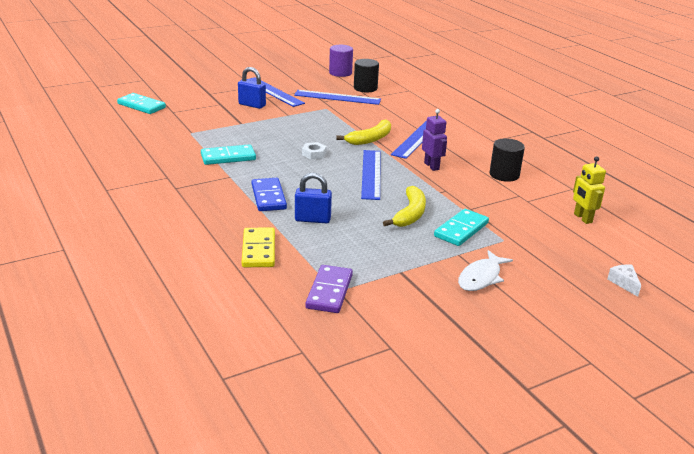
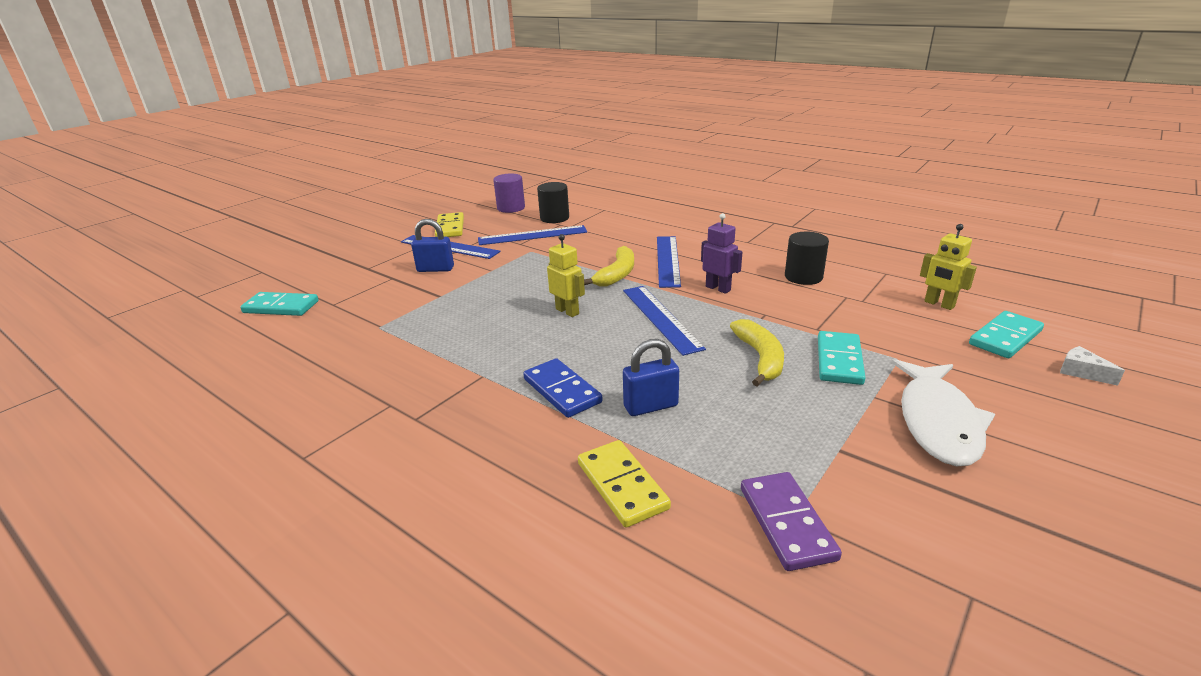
camera: 20 degrees left, 0 degrees up
turquoise domino [201,144,256,165] -> turquoise domino moved to [969,311,1044,358]
white nut [302,142,327,159] -> yellow robot [547,234,585,317]
white fish [458,250,513,291] -> white fish [891,359,995,466], size x1.52
none -> yellow domino [435,212,464,237]

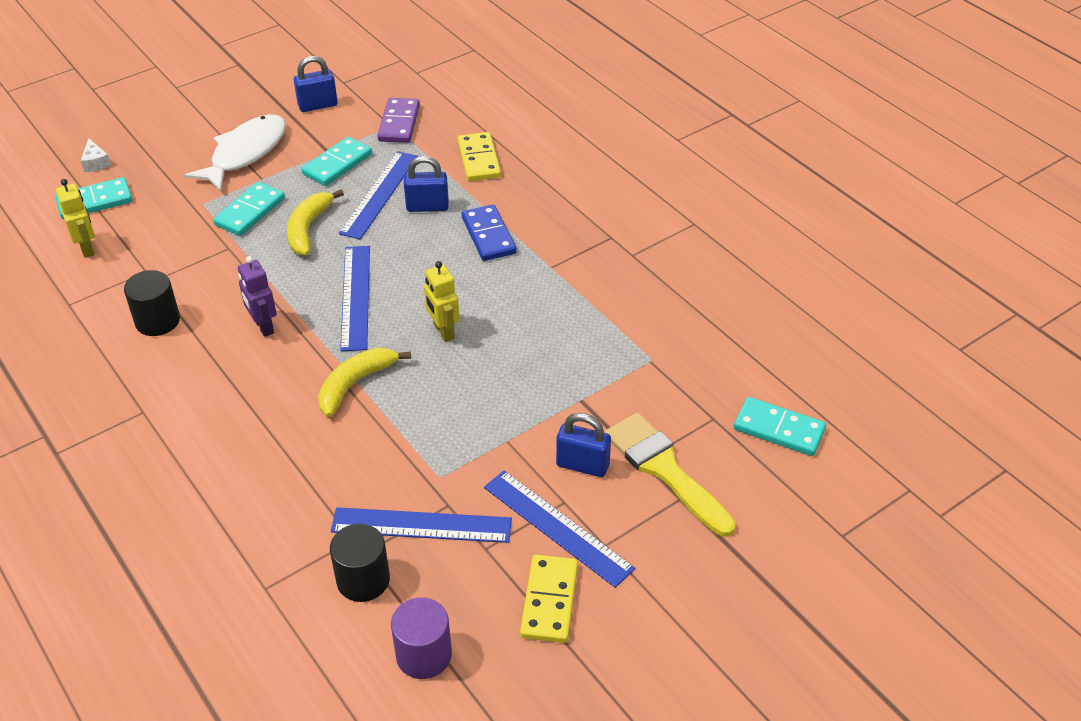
camera: 165 degrees left, 15 degrees up
blue ruler [657,236,681,288] -> blue ruler moved to [339,151,418,239]
none -> blue padlock [294,56,338,112]
none -> turquoise domino [301,137,372,186]
none -> yellow brush [605,413,736,537]

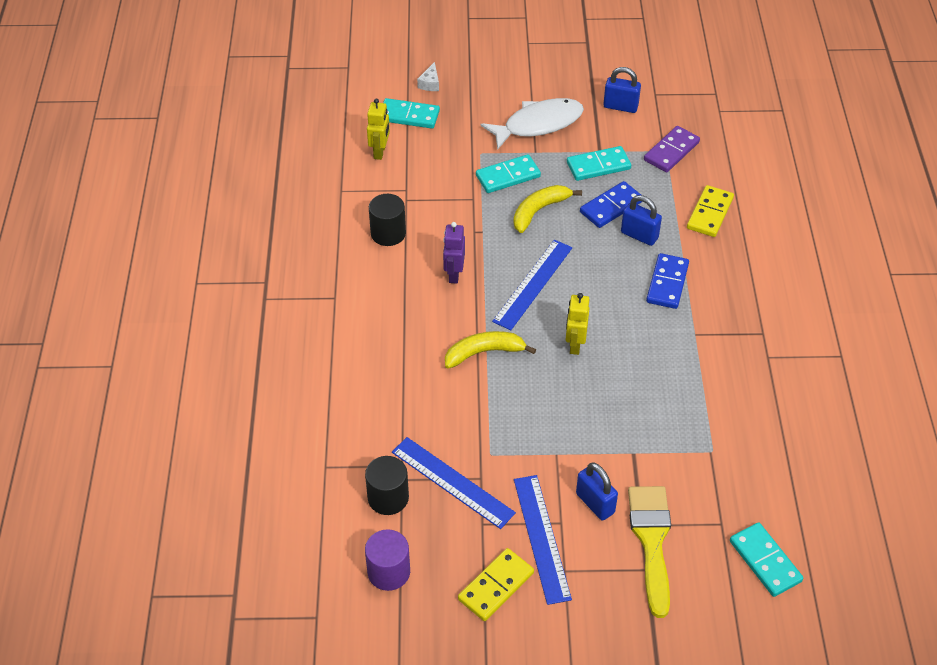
camera: 35 degrees right, 5 degrees up
blue ruler [339,151,418,239] -> blue domino [580,181,642,228]

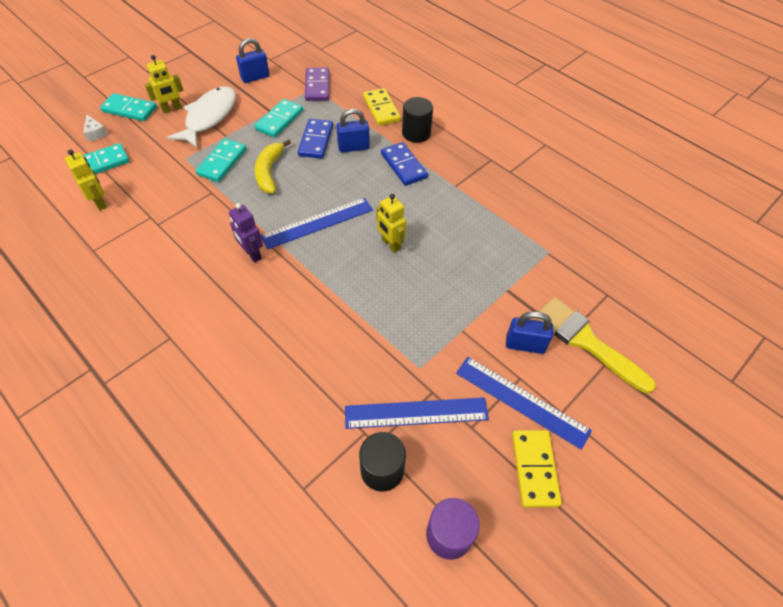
camera: 45 degrees left, 5 degrees up
black cylinder [369,194,406,246] -> black cylinder moved to [402,97,433,143]
yellow banana [445,331,536,369] -> none
blue ruler [492,240,572,330] -> blue ruler turned 75 degrees clockwise [261,198,373,250]
turquoise domino [730,522,803,597] -> turquoise domino moved to [100,93,157,121]
none -> yellow robot [145,55,184,114]

